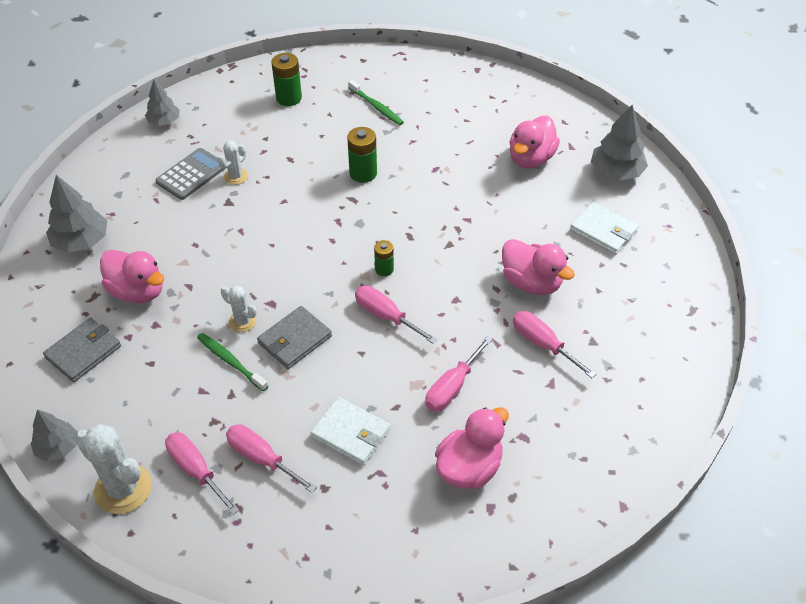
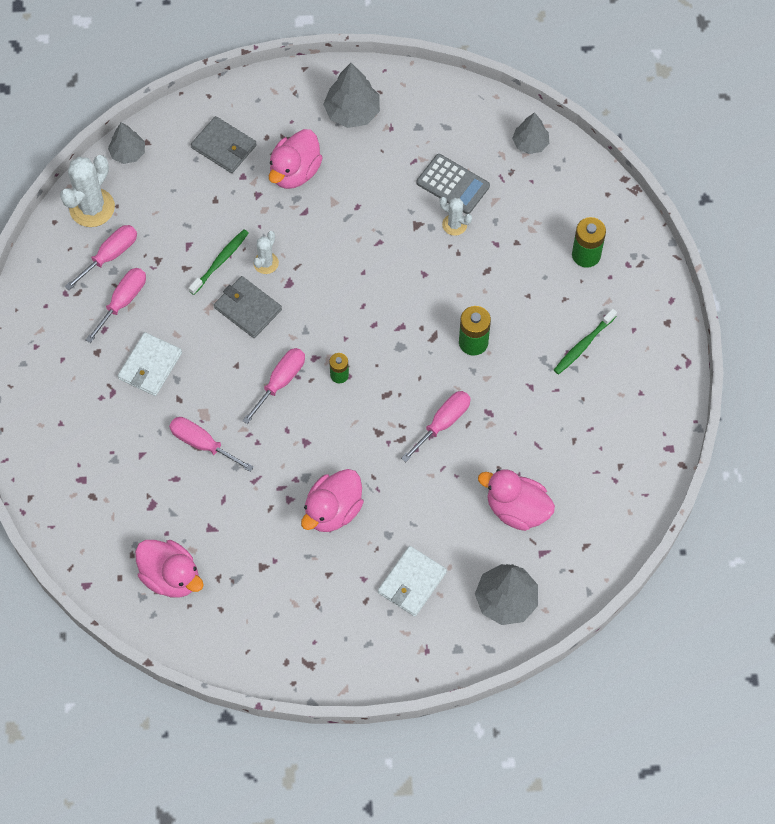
camera: 85 degrees right, 15 degrees up
pink duck [435,407,509,489] -> pink duck moved to [135,540,204,598]
pink screwdriver [513,311,596,378] -> pink screwdriver moved to [401,391,471,462]

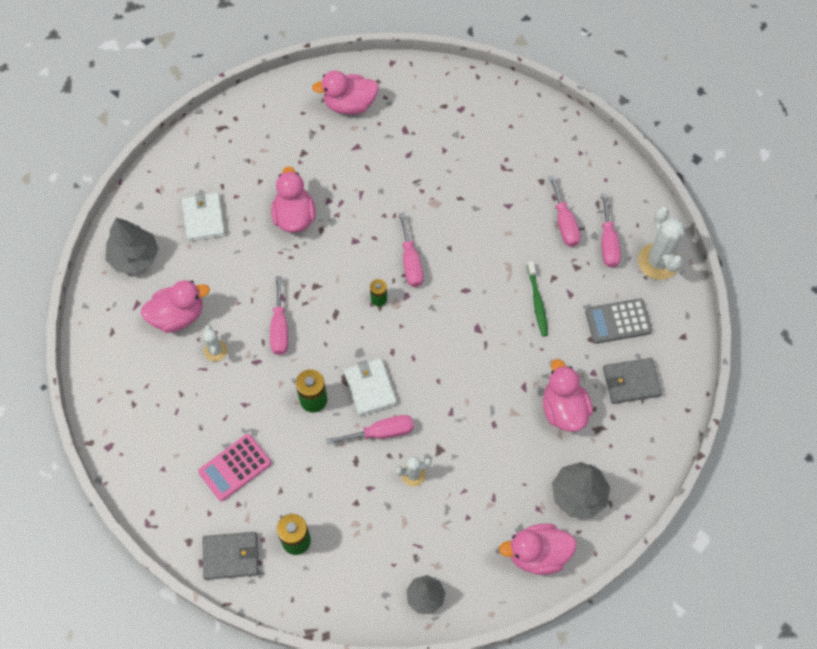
camera: 135 degrees right, 0 degrees up
grey tree [108,122,145,164] -> none
white wallet [118,332,182,396] -> white wallet moved to [344,358,397,416]
pink screwdriver [169,417,254,472] -> pink screwdriver moved to [326,415,414,445]
grey wallet [214,276,282,338] -> grey wallet moved to [203,532,259,580]
white cactus [253,231,279,274] -> white cactus moved to [203,325,227,361]
grey calculator [416,154,490,214] -> grey calculator moved to [585,298,652,344]
green toothbrush [554,309,617,374] -> pink calculator [198,434,271,501]
none -> pink duck [499,523,577,575]

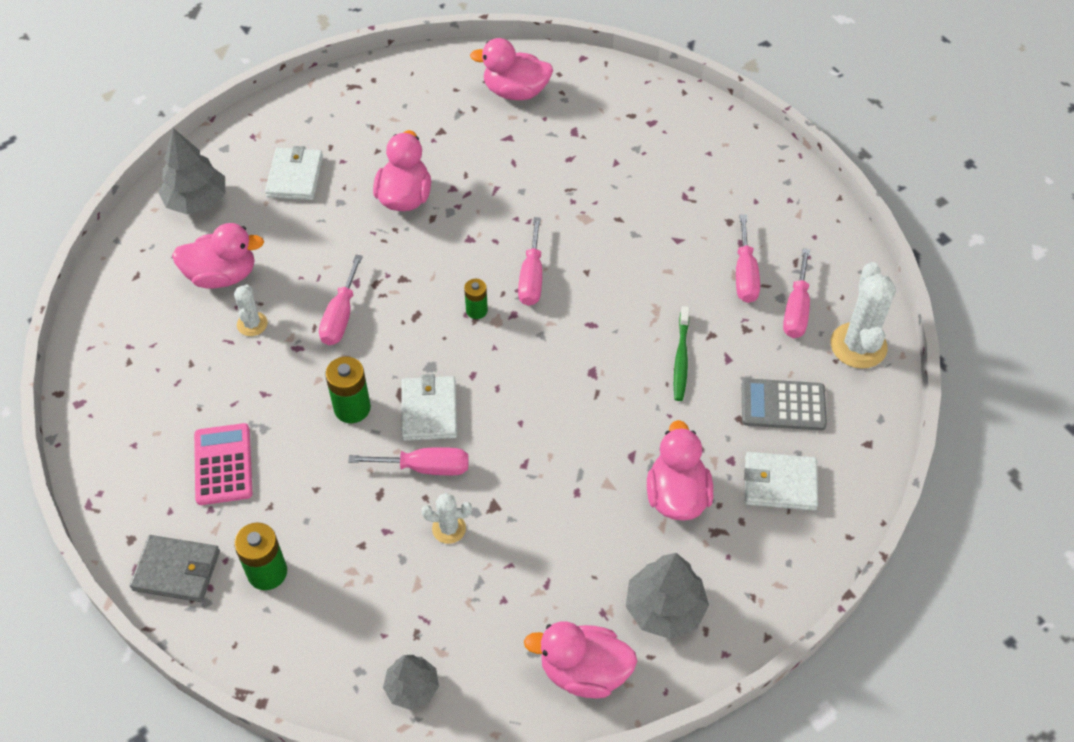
camera: 15 degrees right, 10 degrees down
pink calculator [198,434,271,501] -> pink calculator turned 105 degrees clockwise [194,423,252,505]
grey wallet [603,358,662,404] -> white wallet [744,452,818,511]

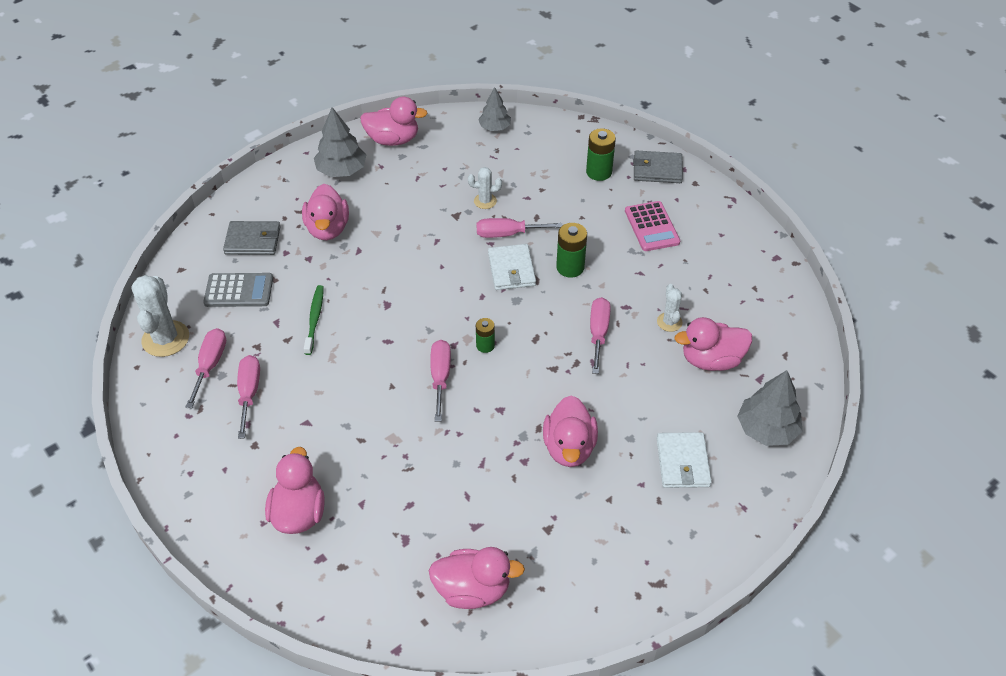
camera: 175 degrees right, 5 degrees down
white wallet [744,452,818,511] -> grey wallet [223,221,281,255]
none -> pink duck [265,447,325,534]

